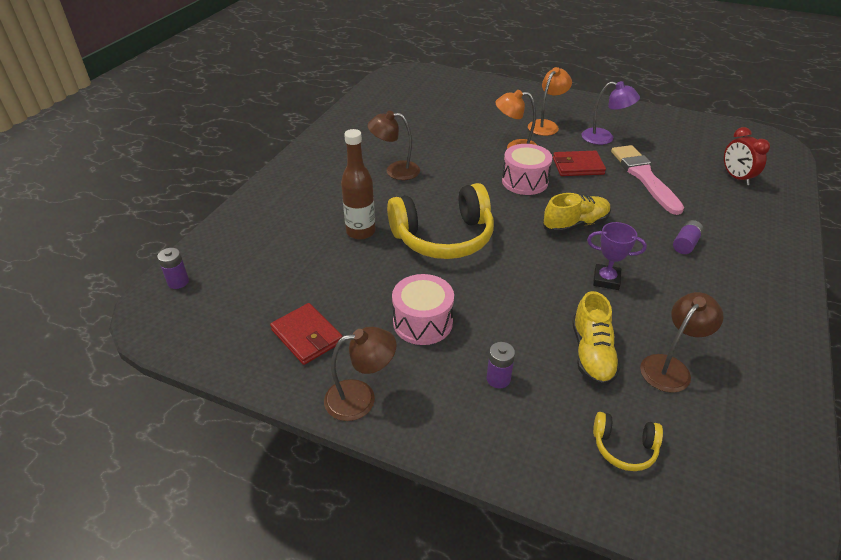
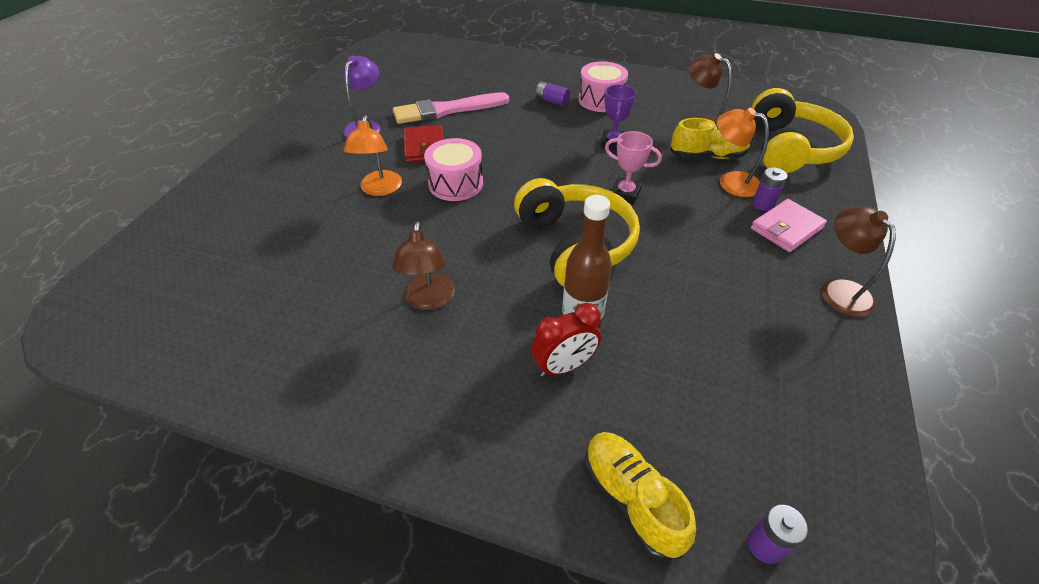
camera: 95 degrees left, 5 degrees up
red wallet [270,303,343,365] -> none
pink drum [392,274,454,345] -> pink drum moved to [579,61,628,112]
orange lamp [528,67,572,136] -> orange lamp moved to [717,108,769,197]
yellow shoe [543,193,611,234] -> yellow shoe moved to [585,432,696,560]
yellow headphones [593,412,663,471] -> yellow headphones [752,88,854,173], size x2.17
red clock [724,127,770,185] -> red clock moved to [531,303,601,377]
none -> pink trophy [605,131,662,203]
none -> pink wallet [751,199,827,252]

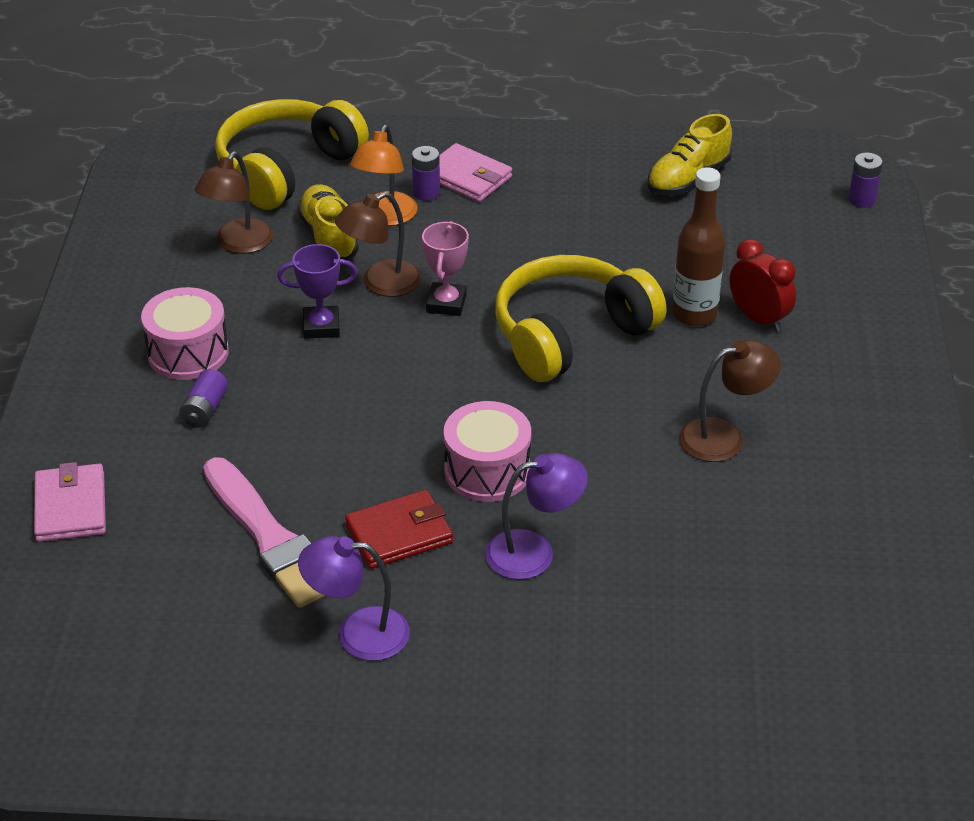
camera: 105 degrees left, 5 degrees down
orange lamp [344,115,402,196] -> purple lamp [485,453,588,580]
yellow shoe [585,432,696,560] -> yellow shoe moved to [648,114,732,195]
yellow headphones [752,88,854,173] -> yellow headphones turned 45 degrees counterclockwise [215,99,369,210]
brown lamp [821,206,896,317] -> brown lamp moved to [335,192,421,297]
none -> pink wallet [34,462,106,542]

